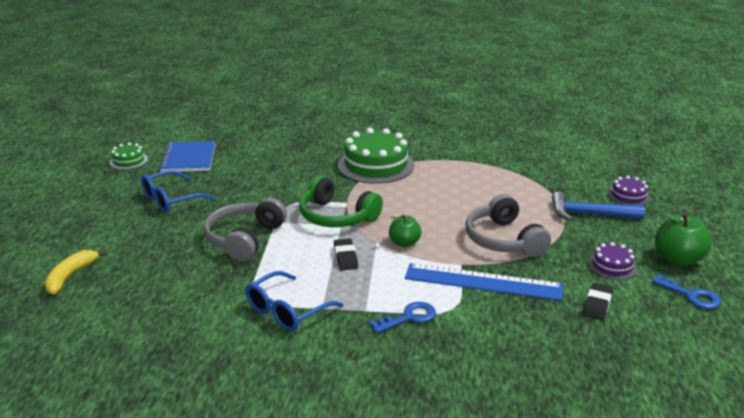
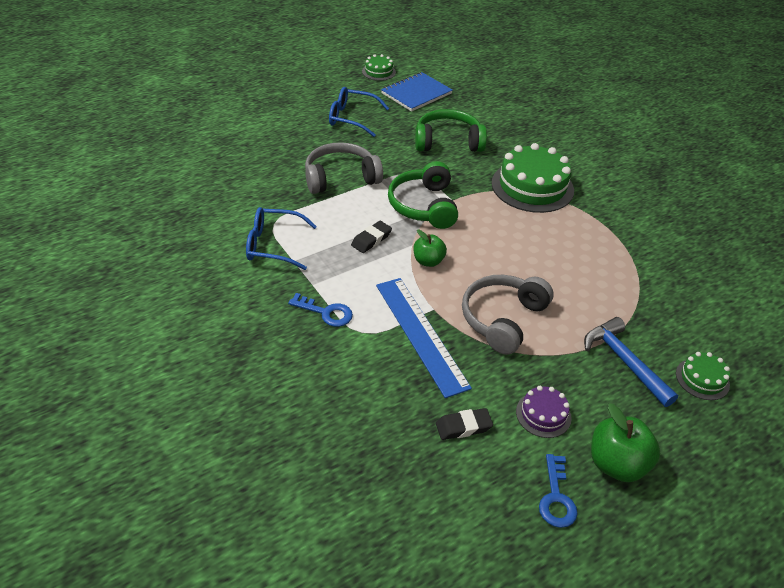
camera: 50 degrees right, 15 degrees up
yellow banana [44,250,107,294] -> none
purple cake [608,176,650,205] -> green cake [676,352,730,400]
none -> green headphones [415,109,487,152]

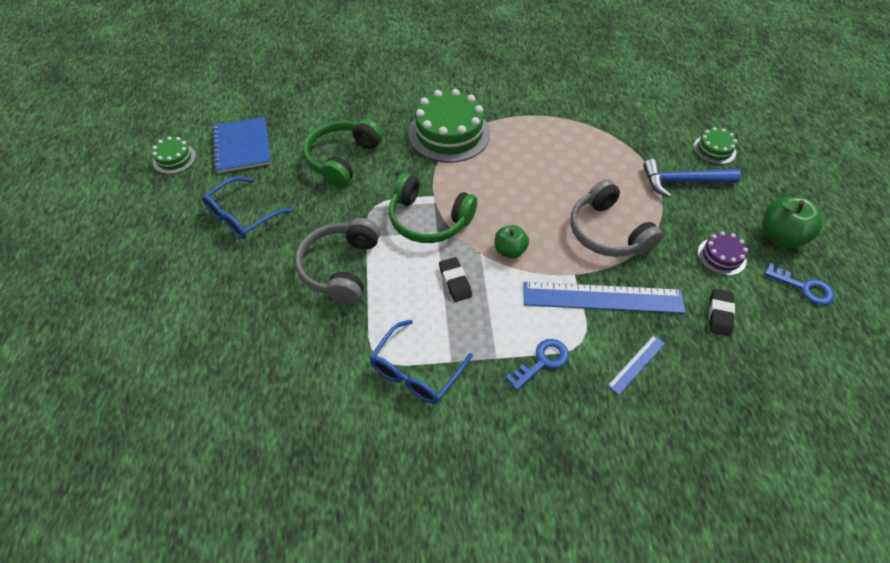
camera: 60 degrees left, 10 degrees up
none -> blue ruler [607,335,665,395]

